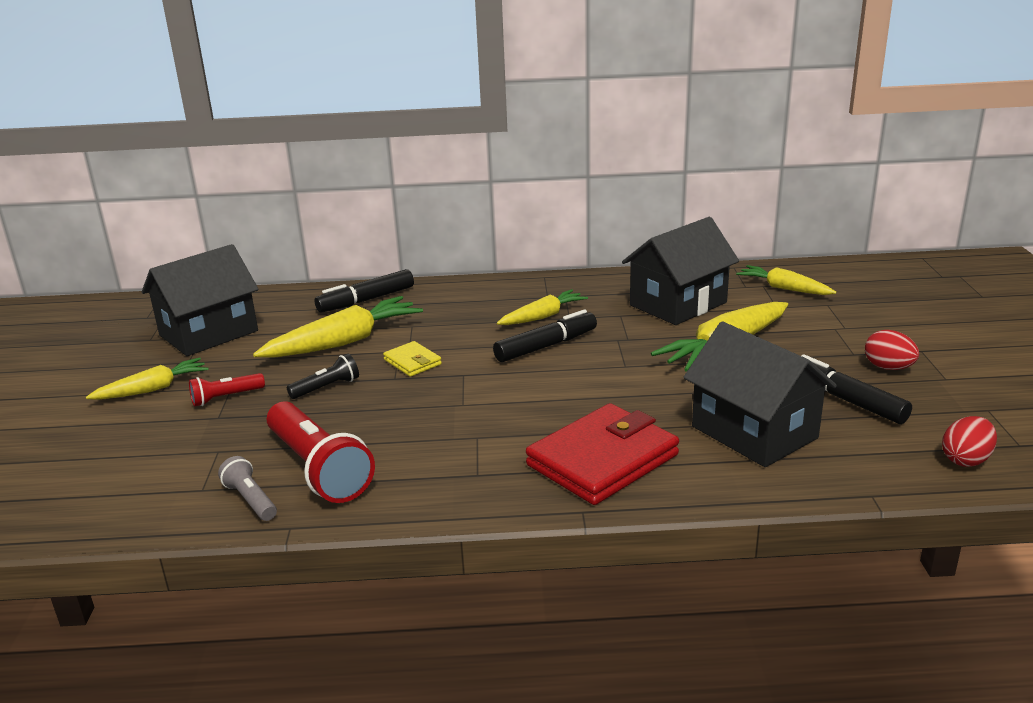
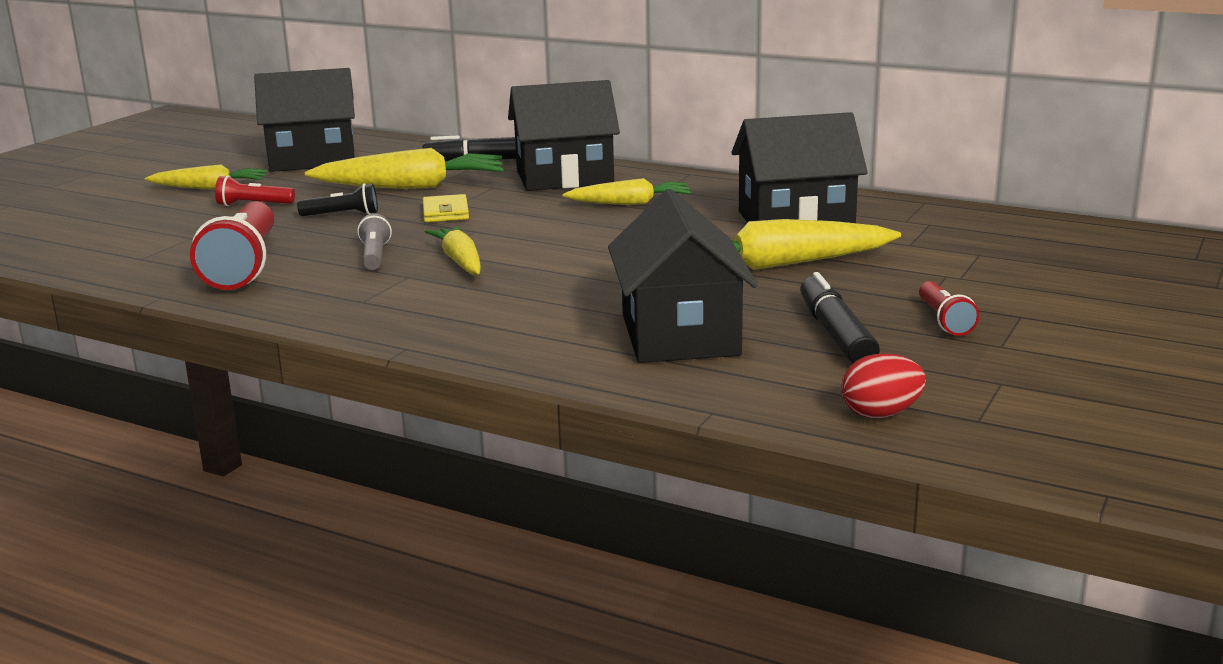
camera: 30 degrees right, 5 degrees down
grey flashlight [218,456,277,521] -> grey flashlight moved to [357,213,392,270]
black marker [493,310,597,362] -> none
red wallet [526,403,679,505] -> none
yellow carrot [736,265,836,295] -> yellow carrot moved to [425,226,481,275]
red egg [865,330,919,370] -> red flashlight [919,281,980,336]
none -> black house [508,80,620,191]

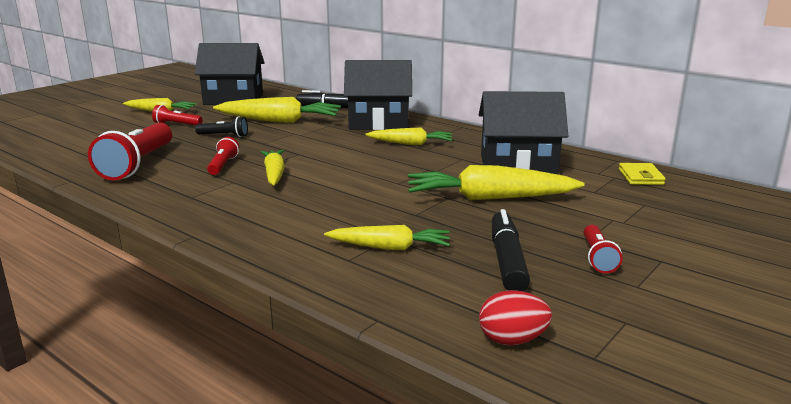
camera: 10 degrees right, 0 degrees up
grey flashlight [357,213,392,270] -> red flashlight [207,137,239,175]
yellow wallet [423,194,469,222] -> yellow wallet moved to [619,163,665,185]
black house [608,189,758,363] -> yellow carrot [324,225,450,250]

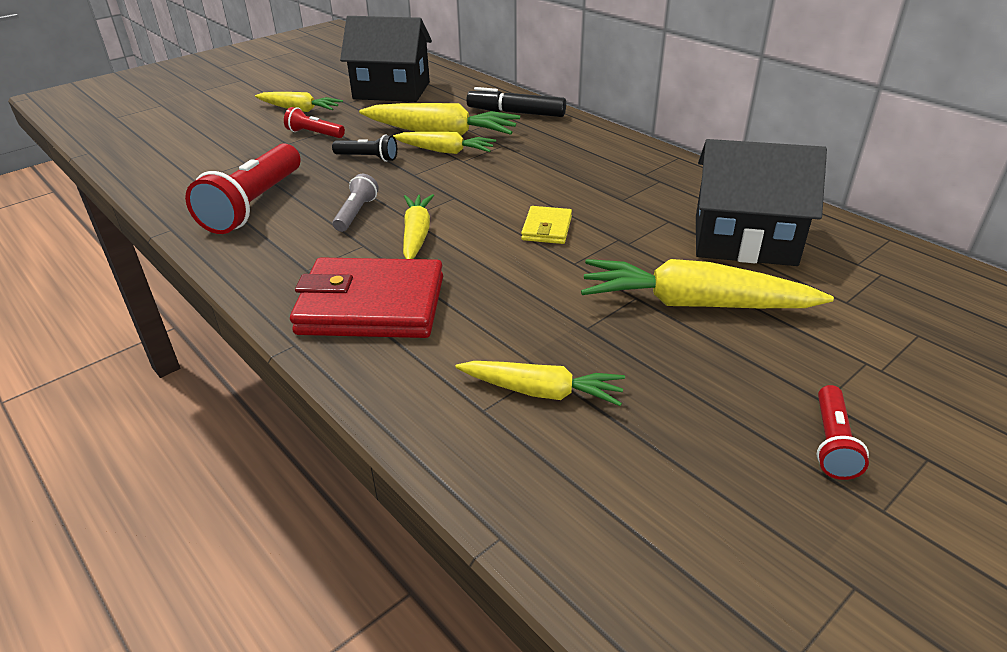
camera: 10 degrees right, 15 degrees up
red flashlight [207,137,239,175] -> grey flashlight [332,174,379,232]
black house [344,60,412,130] -> none
yellow carrot [365,128,452,145] -> yellow carrot moved to [393,132,496,154]
red egg [479,290,552,346] -> none
black marker [492,209,530,291] -> none
yellow wallet [619,163,665,185] -> yellow wallet moved to [521,206,572,244]
none -> red wallet [290,257,443,338]

